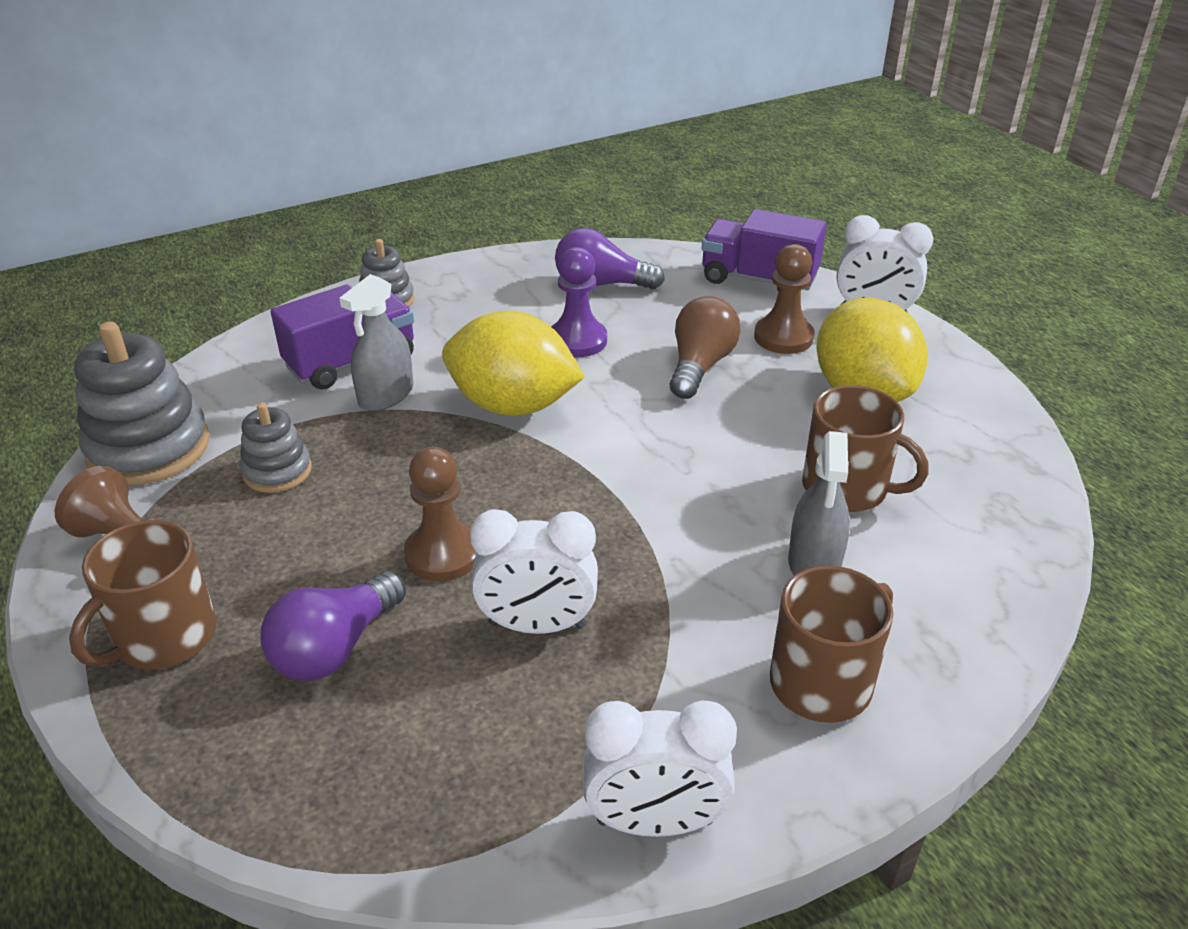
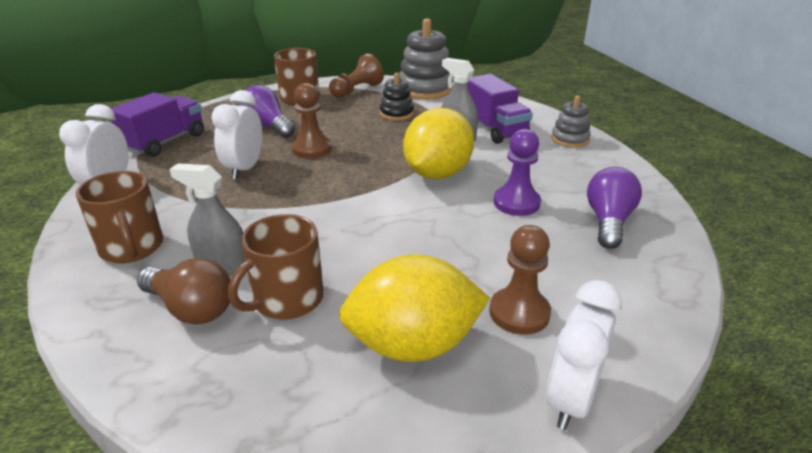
camera: 100 degrees right, 5 degrees down
grey stacking toy [240,402,312,493] -> black stacking toy [380,73,414,120]
brown light bulb [670,296,741,399] -> brown light bulb moved to [137,258,230,325]
purple truck [702,209,827,292] -> purple truck moved to [111,92,204,157]

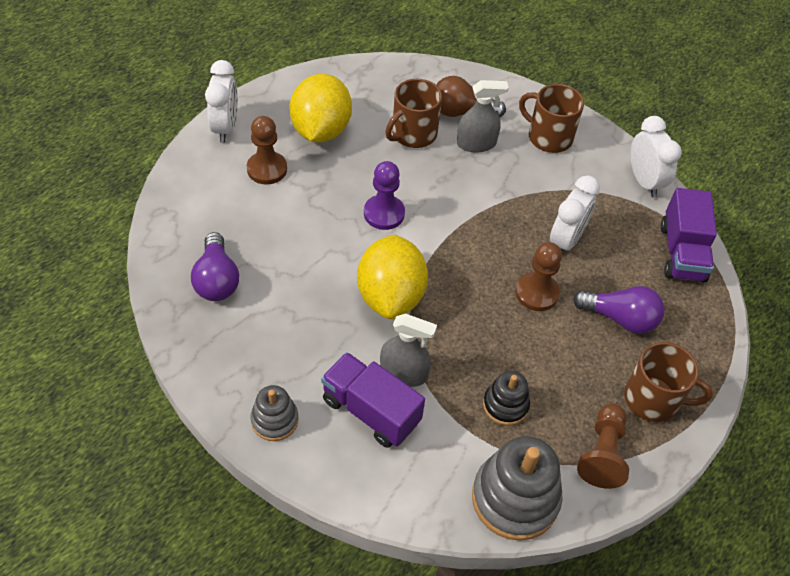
camera: 150 degrees right, 20 degrees up
white clock [211,90,263,180] -> white clock turned 45 degrees clockwise [550,175,600,251]
brown mug [228,214,324,320] -> brown mug turned 150 degrees counterclockwise [385,79,442,148]
yellow lemon [339,254,490,362] -> yellow lemon turned 45 degrees counterclockwise [290,74,352,142]
purple pawn [494,129,541,216] -> purple pawn moved to [364,161,405,230]

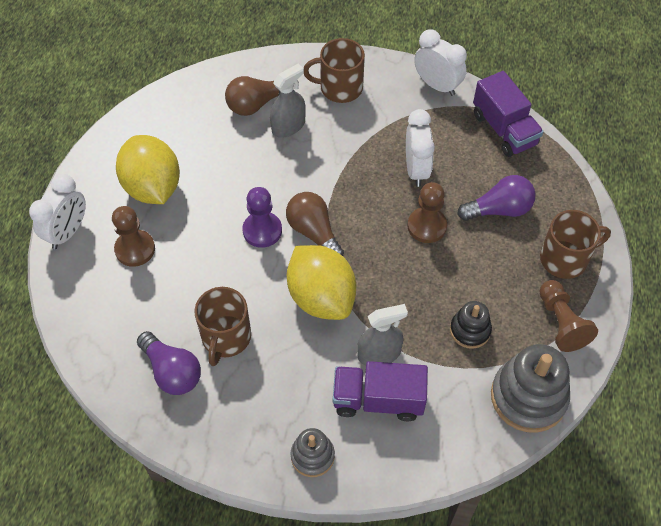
camera: 30 degrees left, 5 degrees up
white clock [205,60,238,143] -> white clock turned 60 degrees clockwise [29,174,86,249]
brown mug [385,79,442,148] -> brown mug moved to [194,287,251,366]
none -> brown light bulb [286,192,344,256]

